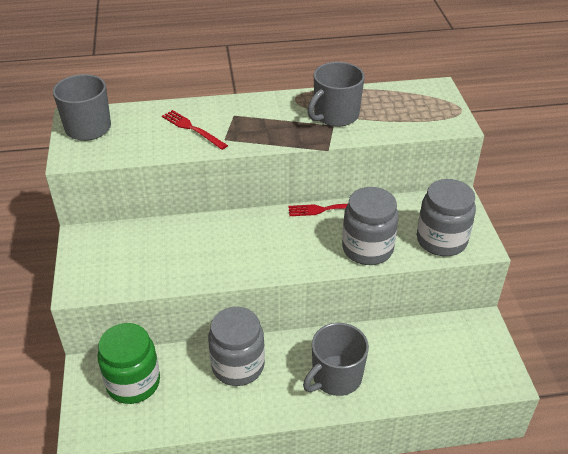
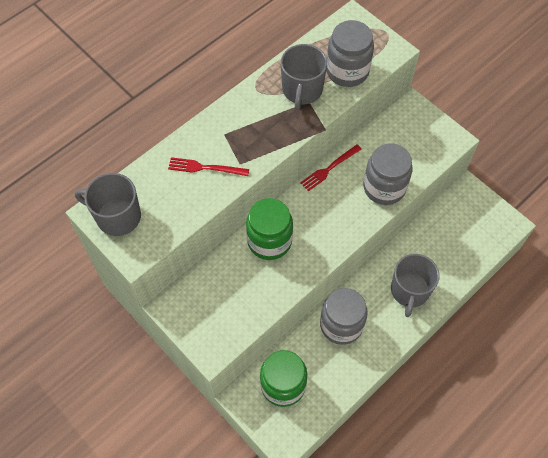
camera: 35 degrees left, 20 degrees up
grey jar [417,179,476,256] -> grey jar moved to [326,20,374,87]
none -> green jar [246,198,293,260]

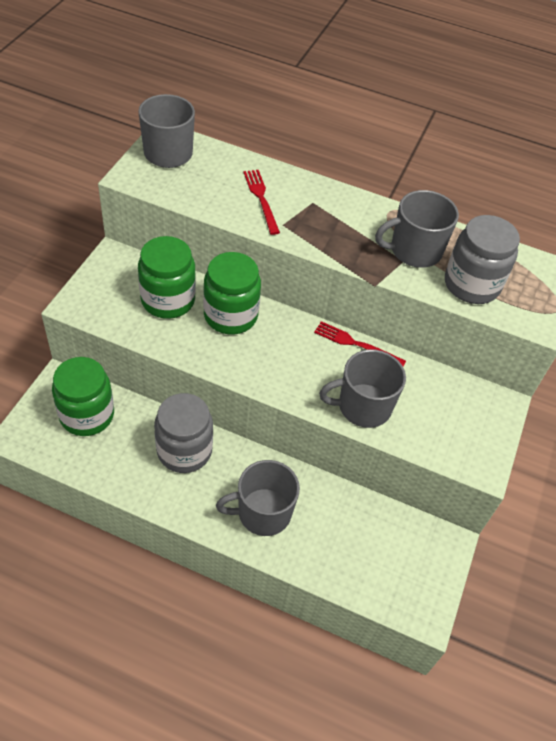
camera: 60 degrees right, 10 degrees down
grey jar [363,144,412,205] -> grey mug [319,349,406,428]
none -> green jar [138,236,196,319]

